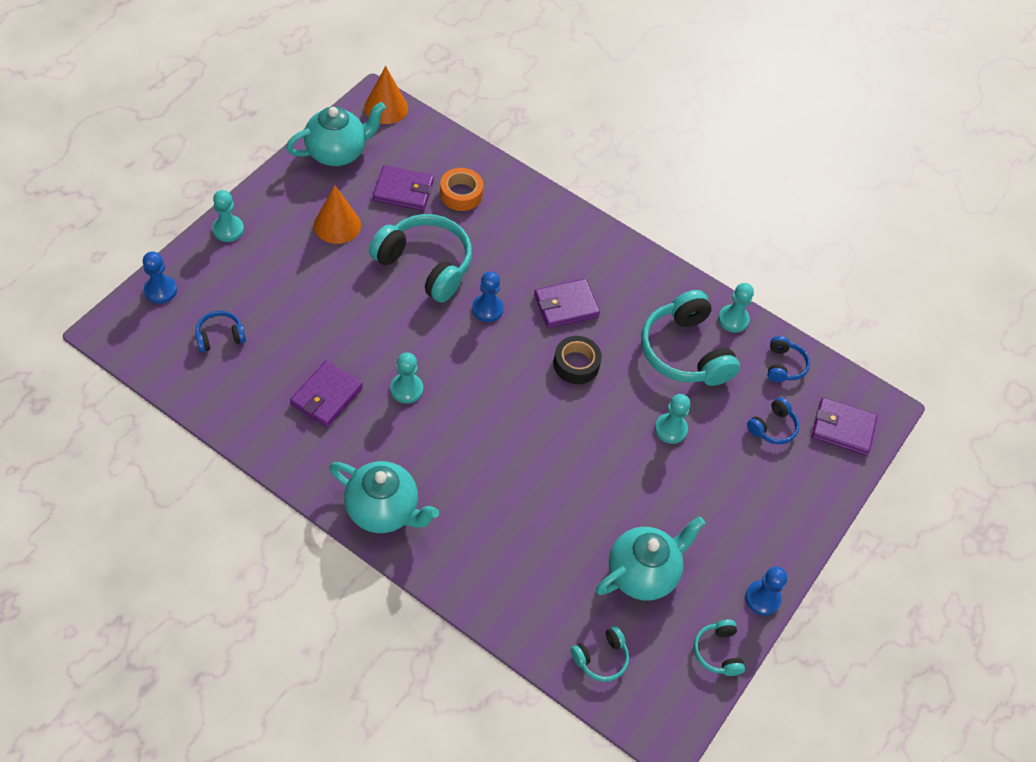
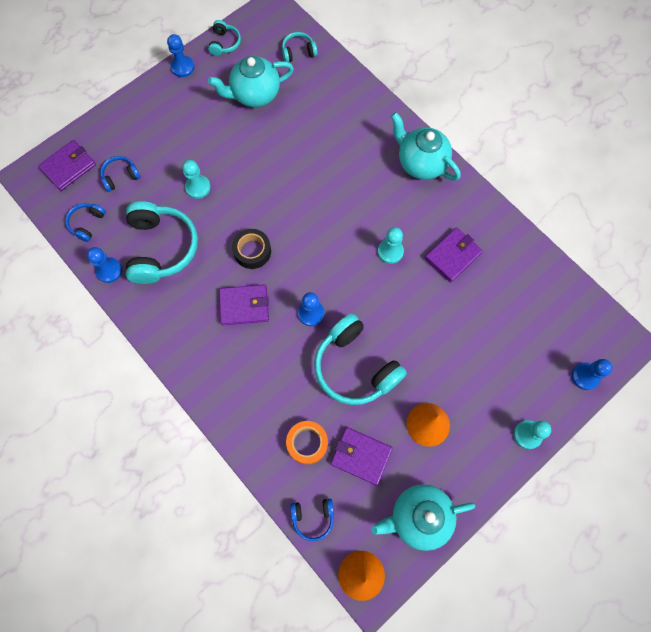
camera: 160 degrees left, 15 degrees up
blue headphones [196,310,246,352] -> blue headphones moved to [290,499,334,541]
turquoise pawn [718,283,754,333] -> blue pawn [87,247,122,283]
purple wallet [812,398,877,455] -> purple wallet turned 75 degrees counterclockwise [38,140,96,191]

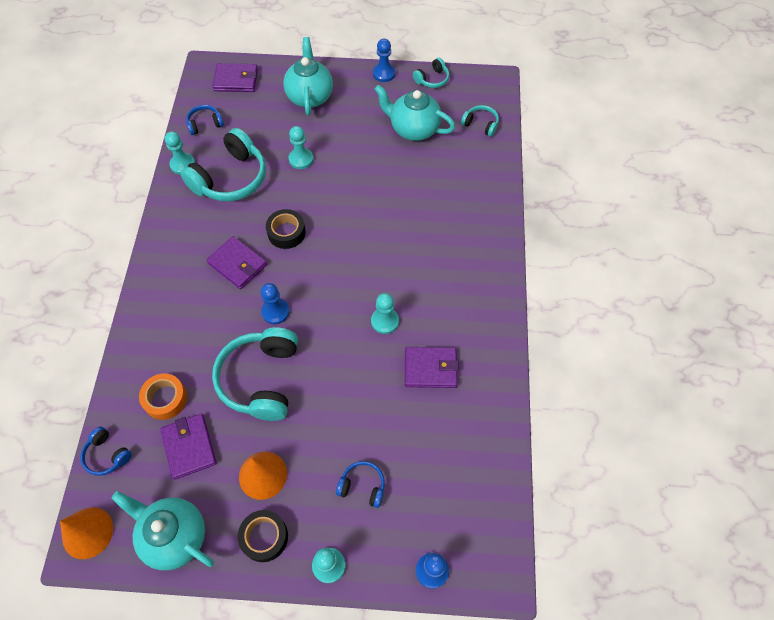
camera: 45 degrees right, 10 degrees down
blue pawn [87,247,122,283] -> turquoise pawn [165,131,195,175]
blue headphones [100,156,141,192] -> blue headphones moved to [336,461,385,508]
turquoise teapot [391,112,461,181] -> turquoise teapot moved to [283,37,333,115]
none -> black tape [238,510,288,562]

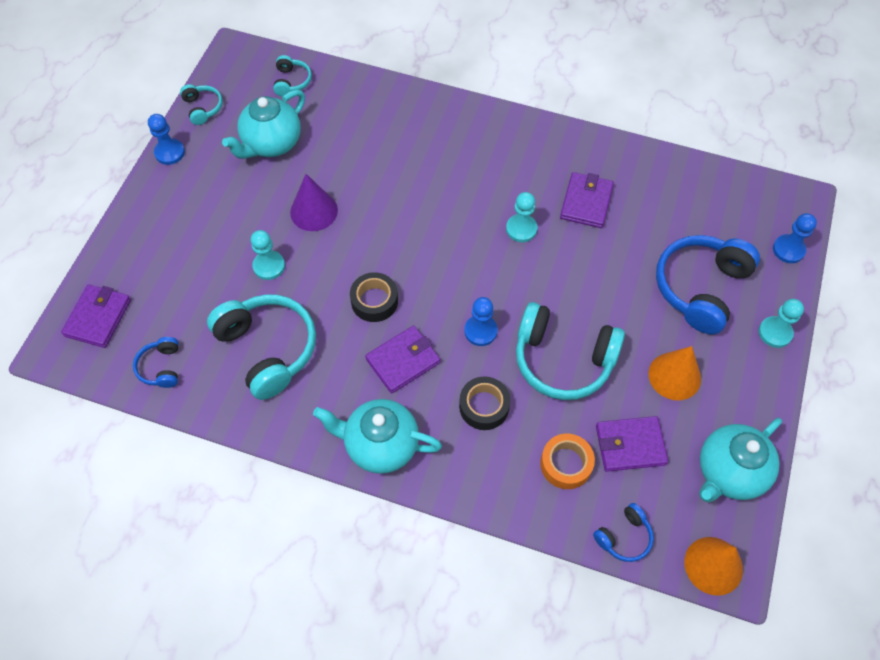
camera: 75 degrees left, 0 degrees up
turquoise pawn [165,131,195,175] -> none
black tape [238,510,288,562] -> black tape moved to [459,376,510,430]
turquoise teapot [283,37,333,115] -> turquoise teapot moved to [313,399,442,474]
blue headphones [336,461,385,508] -> blue headphones [656,235,760,334], size x2.07
turquoise headphones [461,105,499,137] -> turquoise headphones turned 135 degrees clockwise [273,55,312,96]
none -> purple cone [290,174,338,231]

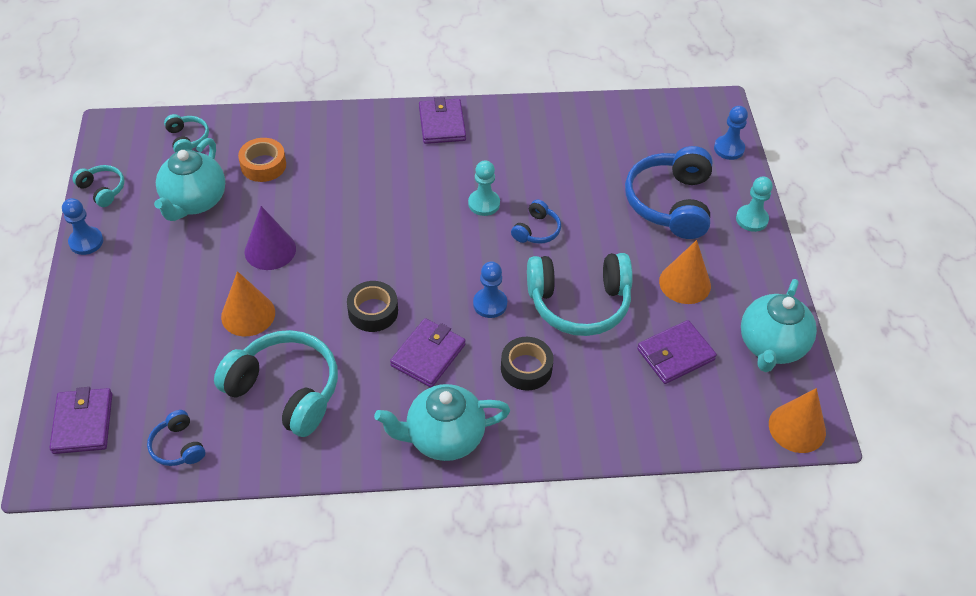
camera: 25 degrees left, 10 degrees down
turquoise pawn [251,230,285,280] -> orange cone [221,271,275,337]
orange tape [540,434,595,489] -> orange tape moved to [238,138,286,182]
purple wallet [560,172,614,228] -> purple wallet moved to [419,97,466,144]
blue headphones [593,503,654,562] -> blue headphones moved to [511,200,561,244]

